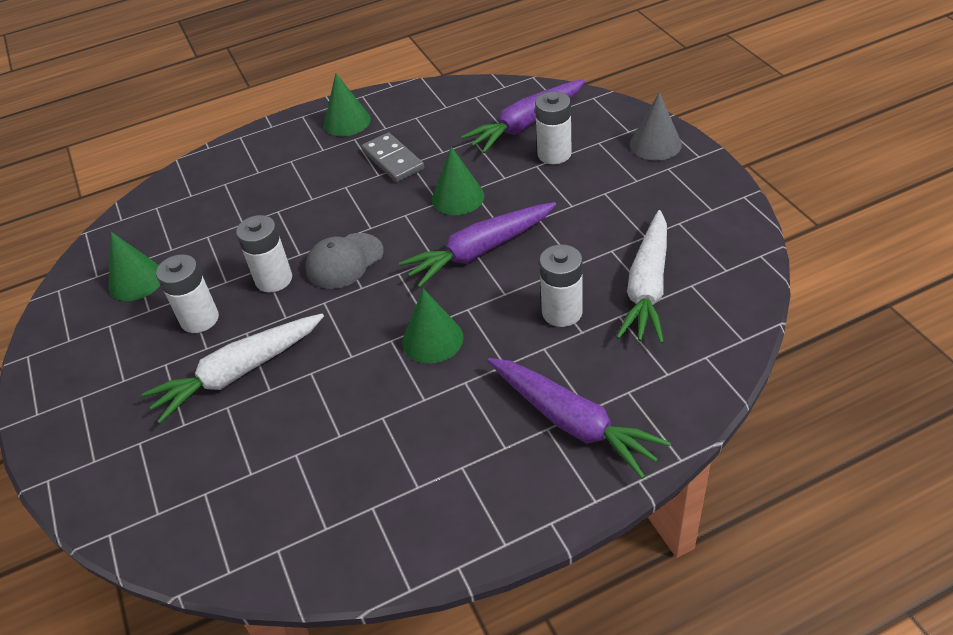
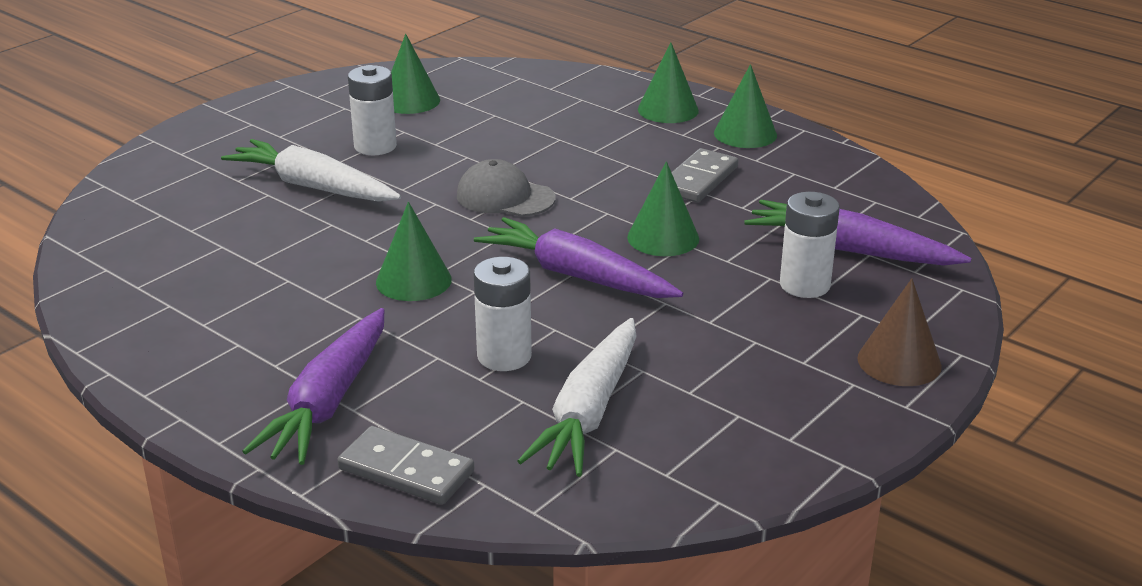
camera: 60 degrees right, 15 degrees down
white battery [236,215,292,292] -> none
white carrot [617,210,667,344] -> white carrot turned 60 degrees counterclockwise [518,318,637,477]
grey cone [630,92,682,161] -> brown cone [857,278,942,386]
none -> grey domino [337,426,475,505]
none -> green cone [638,42,699,123]

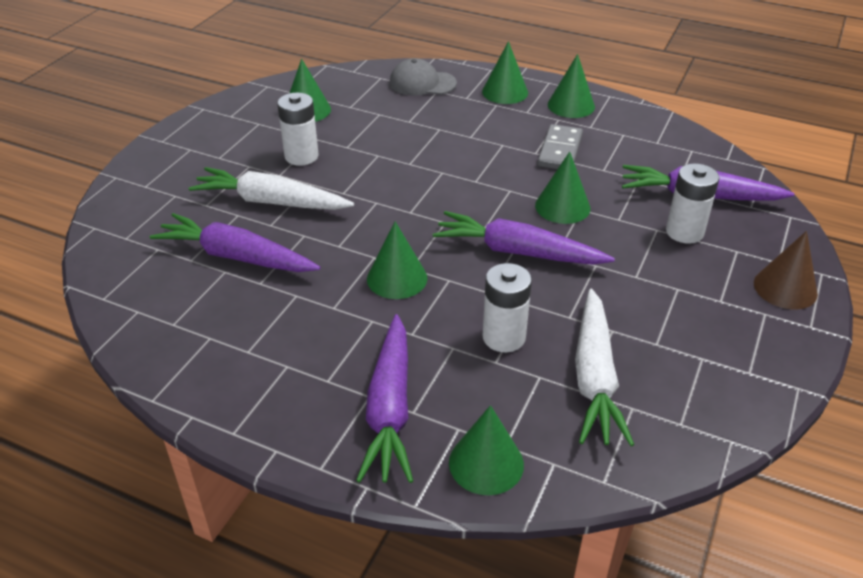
camera: 15 degrees left, 10 degrees up
grey domino [337,426,475,505] -> green cone [449,405,524,495]
grey cap [457,159,555,217] -> grey cap moved to [390,58,457,95]
none -> purple carrot [150,213,320,272]

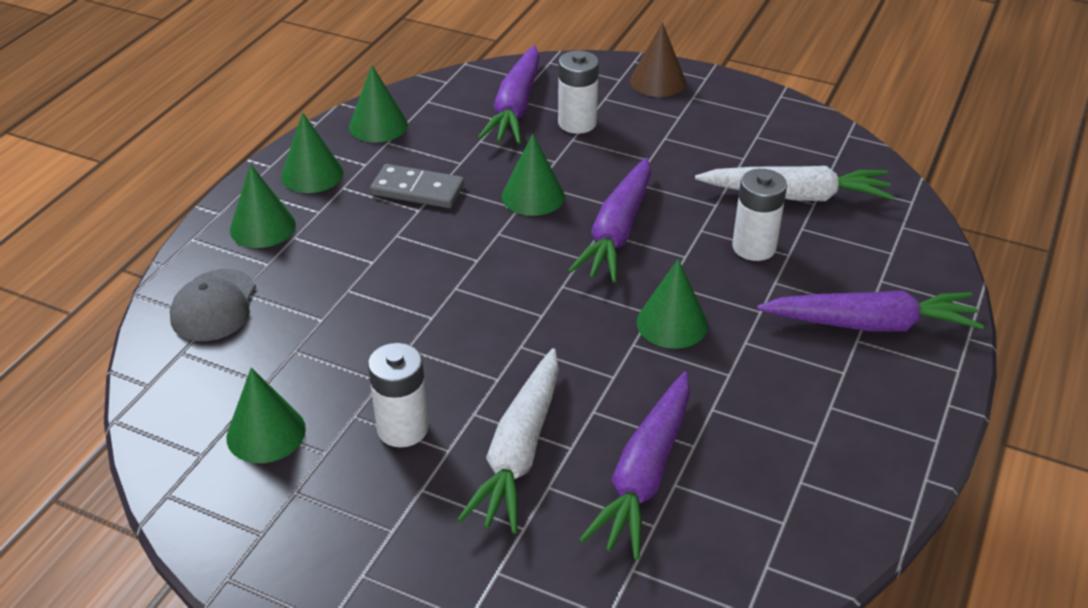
camera: 90 degrees left, 0 degrees up
green cone [449,405,524,495] -> green cone moved to [349,65,408,143]

